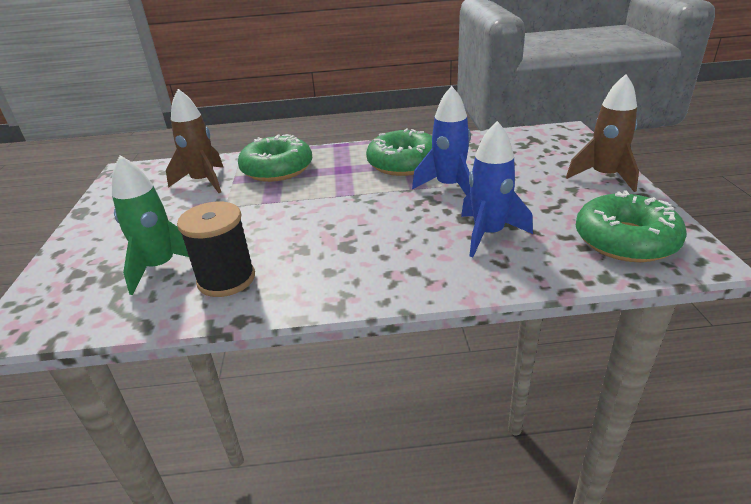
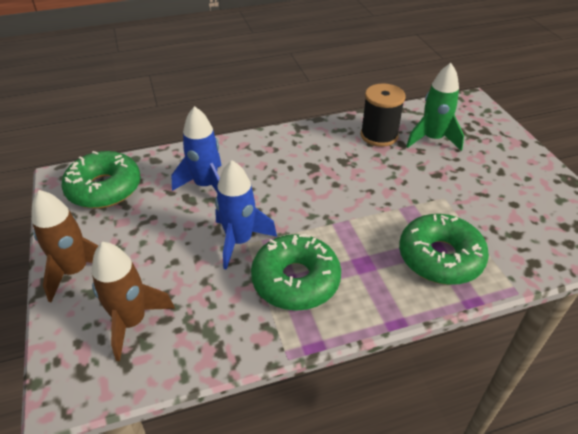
camera: 165 degrees right, 10 degrees up
brown rocket [166,89,223,193] -> brown rocket moved to [92,242,175,361]

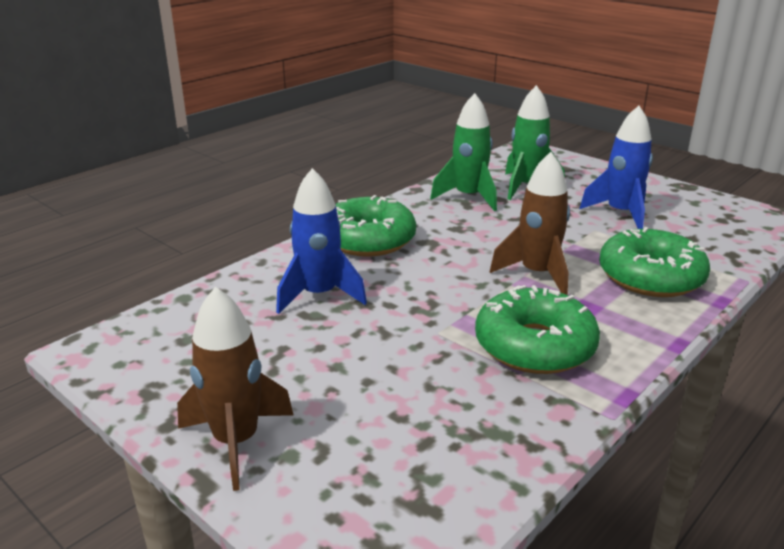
camera: 30 degrees left, 15 degrees down
green donut [62,151,141,208] -> green donut moved to [336,195,416,257]
brown rocket [92,242,175,361] -> brown rocket moved to [490,152,570,295]
blue rocket [215,160,277,270] -> blue rocket moved to [580,106,653,229]
black spool [361,83,405,147] -> green rocket [430,93,497,211]

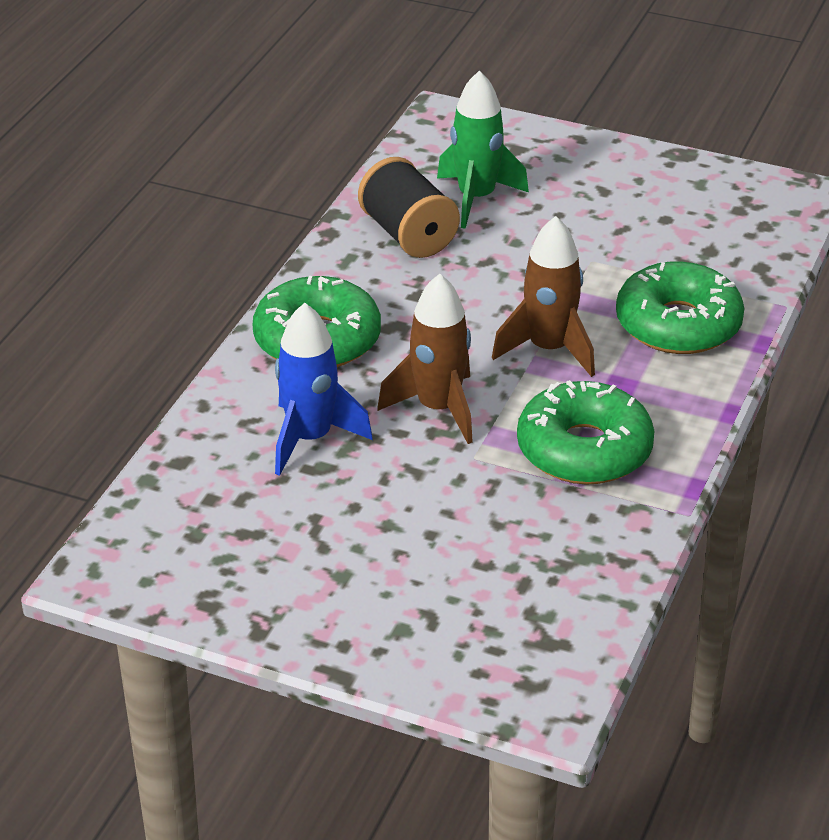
camera: 20 degrees left, 10 degrees up
brown rocket [177,287,293,491] -> brown rocket moved to [377,274,473,444]
green rocket [430,93,497,211] -> black spool [358,157,460,258]
blue rocket [580,106,653,229] -> none

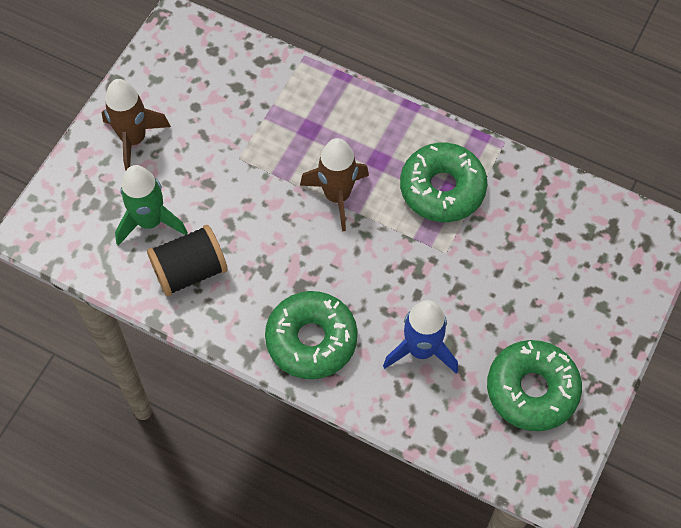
camera: 85 degrees left, 25 degrees up
brown rocket [377,274,473,444] -> brown rocket moved to [102,79,171,170]
green donut [616,261,744,354] -> green donut moved to [487,340,582,431]

